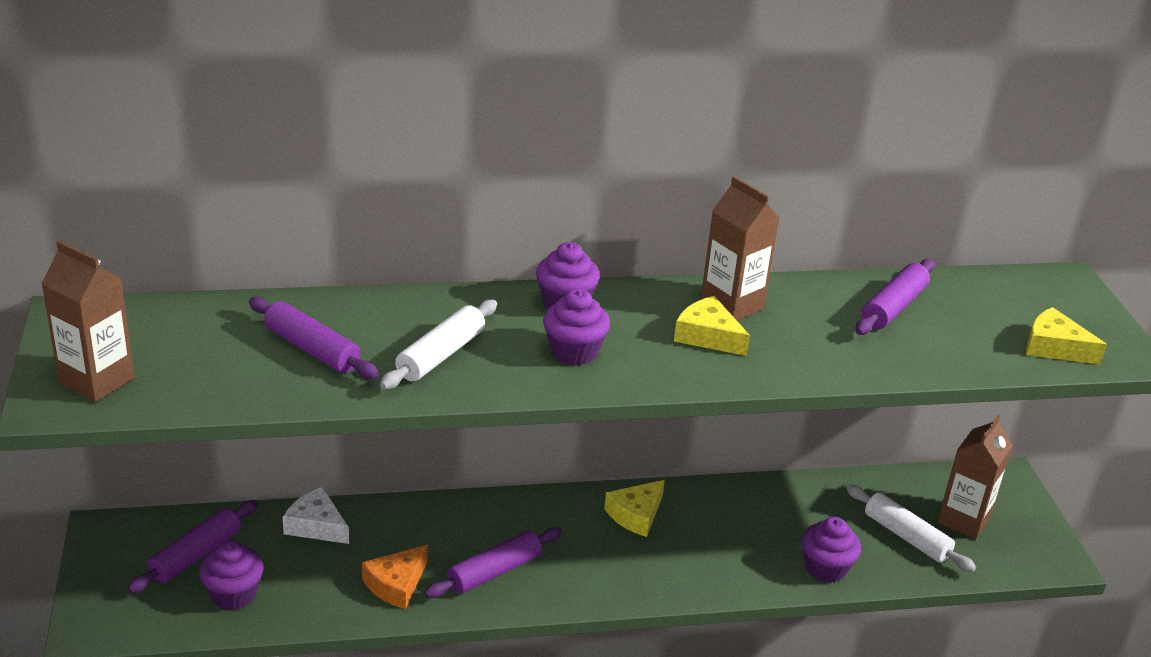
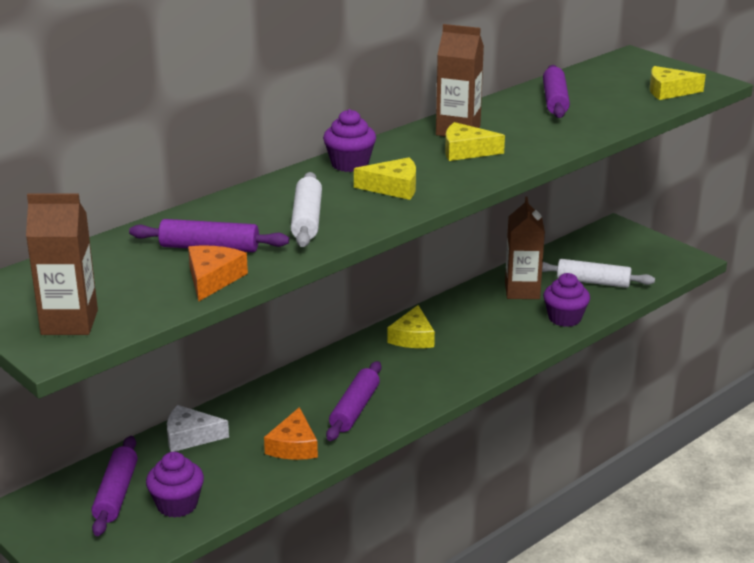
camera: 30 degrees left, 5 degrees down
purple cupcake [543,289,610,366] -> yellow cheese [354,157,416,200]
brown carton [937,415,1013,540] -> brown carton moved to [505,196,545,299]
none -> orange cheese [188,246,248,302]

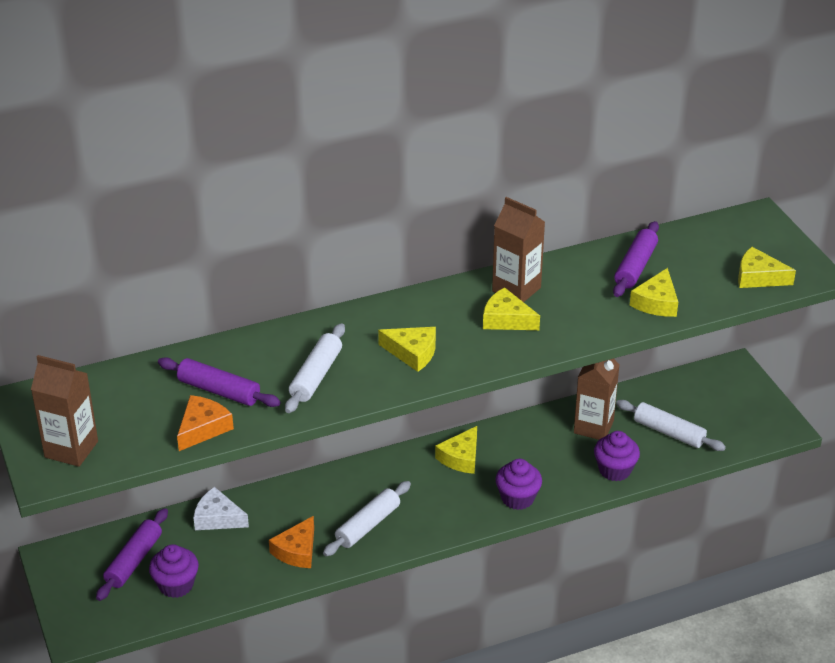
camera: 20 degrees right, 10 degrees up
purple cupcake [323,109,376,172] -> purple cupcake moved to [496,459,542,510]
purple rolling pin [326,361,381,441] -> white rolling pin [323,481,411,556]
none -> yellow cheese [629,268,678,317]

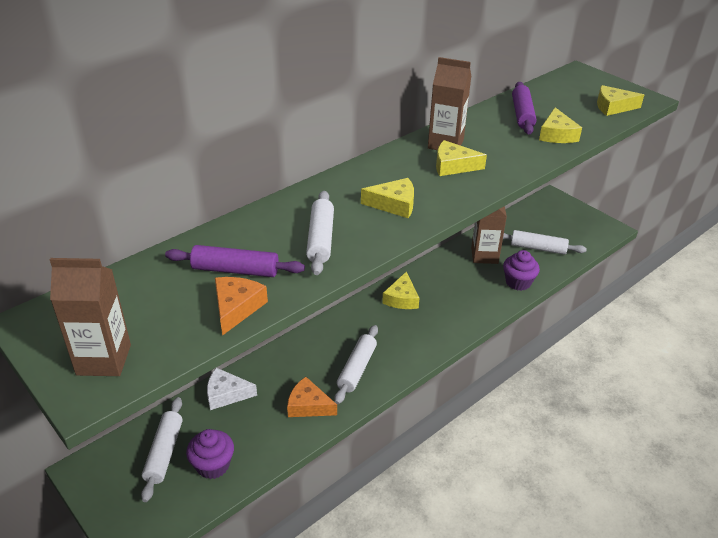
camera: 20 degrees left, 0 degrees up
purple rolling pin [96,508,168,601] -> white rolling pin [141,397,183,502]
orange cheese [269,516,314,568] -> orange cheese turned 105 degrees clockwise [287,377,337,417]
purple cupcake [496,459,542,510] -> none

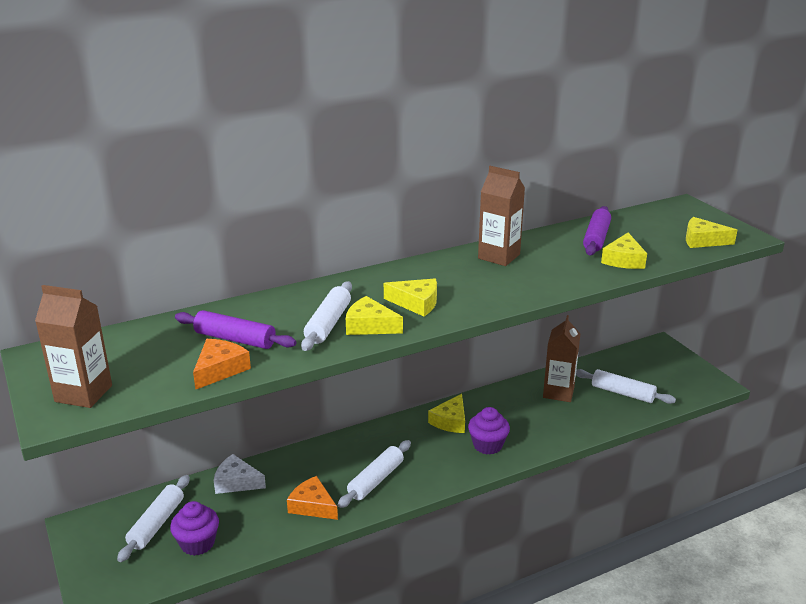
camera: 15 degrees right, 10 degrees down
yellow cheese [436,140,487,176] -> yellow cheese moved to [346,296,403,335]
purple cupcake [503,250,540,291] -> purple cupcake moved to [468,407,510,455]

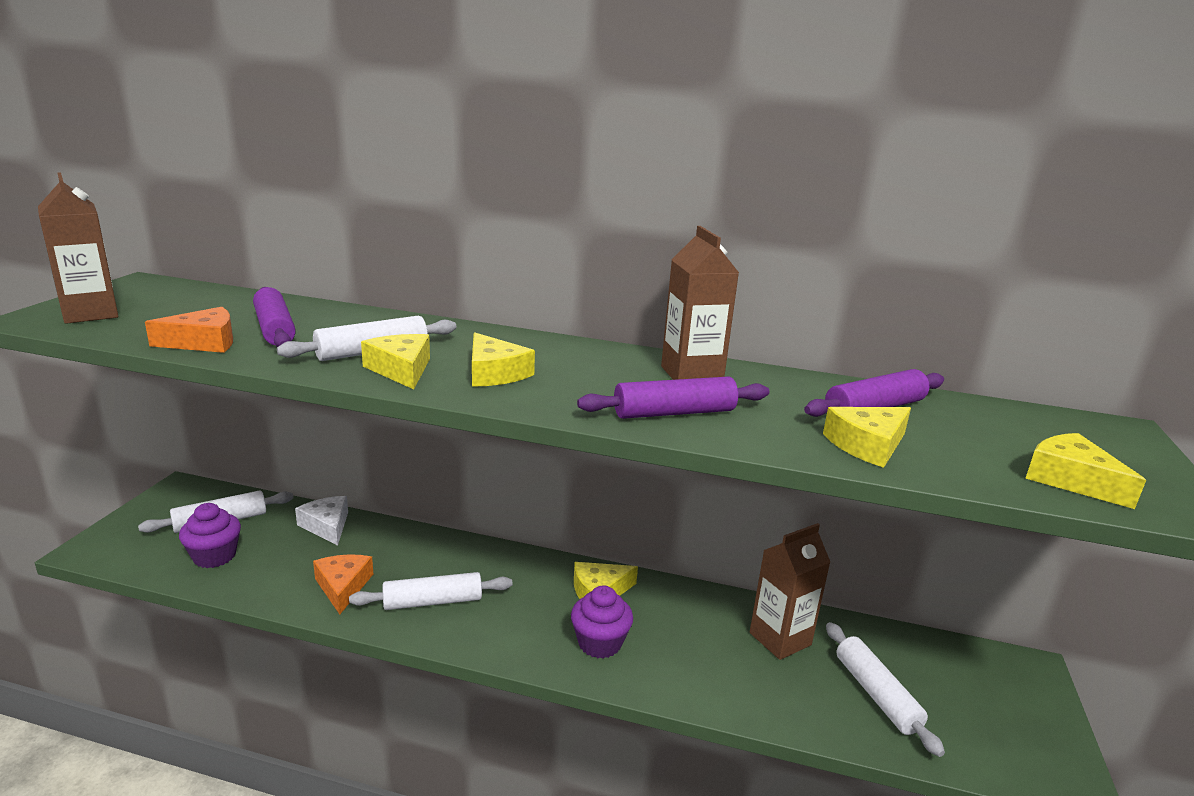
camera: 40 degrees right, 5 degrees down
none -> purple rolling pin [577,377,769,419]

